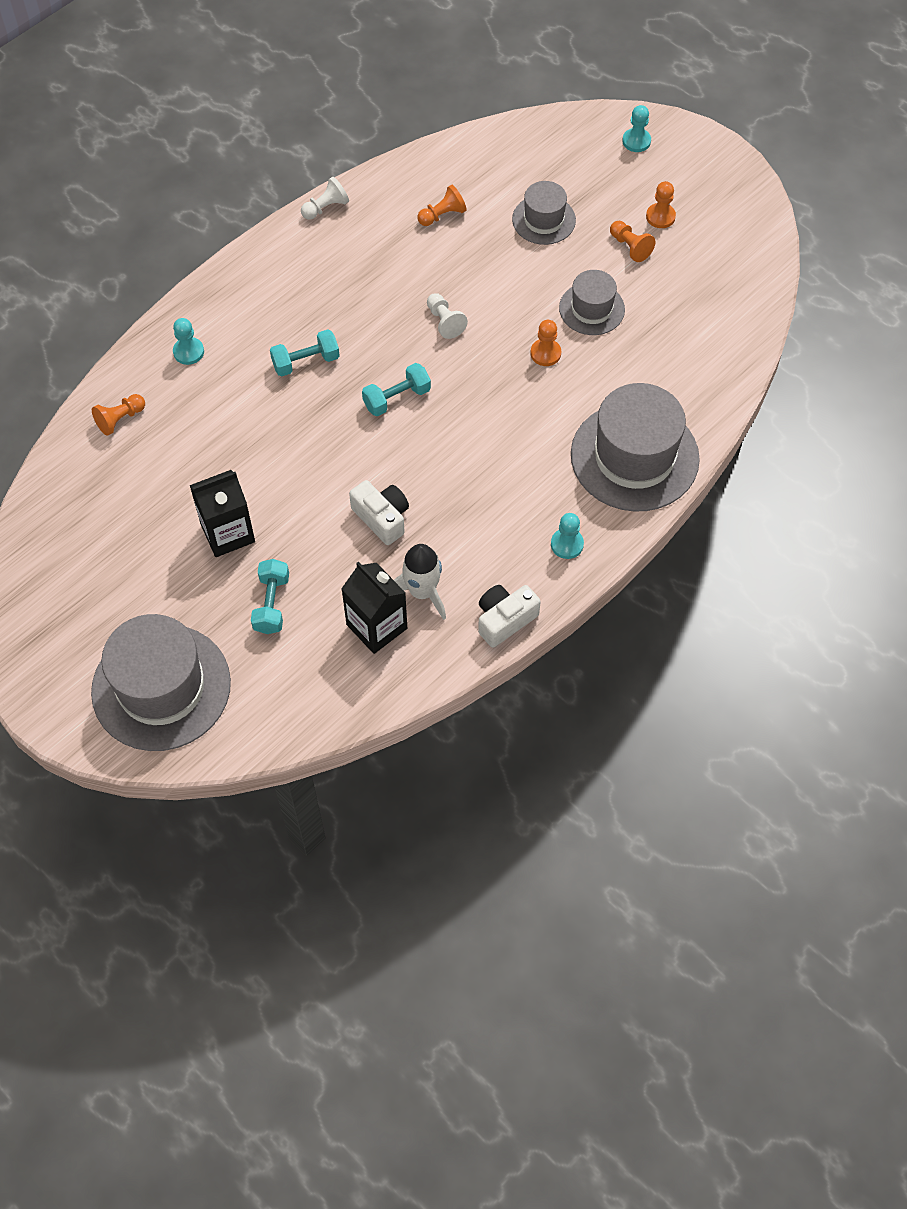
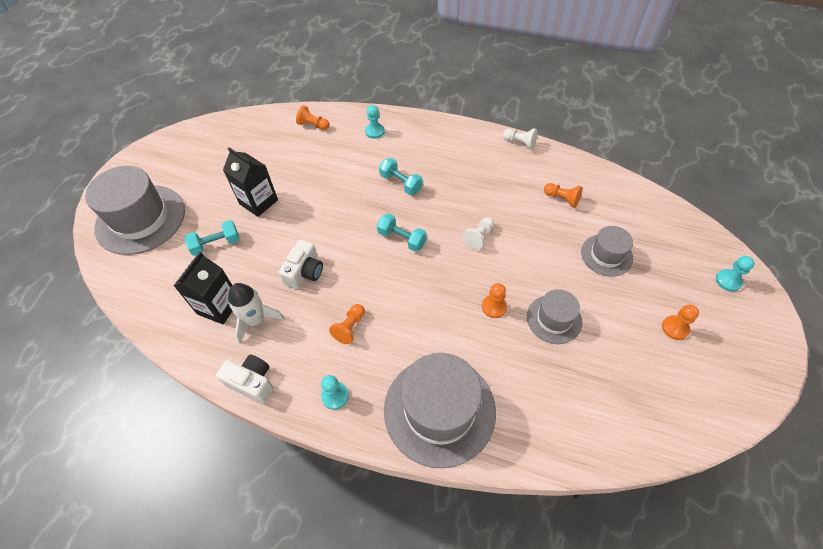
camera: 65 degrees right, 5 degrees down
orange pawn [610,221,655,262] -> orange pawn moved to [329,304,365,344]

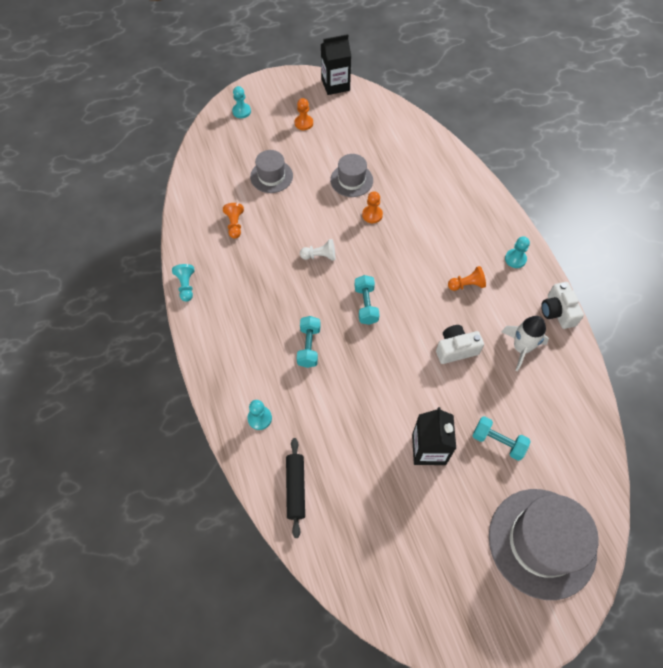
camera: 130 degrees left, 5 degrees up
black carton [174,252,232,324] -> black carton moved to [321,34,351,95]
orange pawn [296,105,329,130] -> black rolling pin [286,438,305,538]
grey hat [384,353,496,468] -> none
white pawn [503,128,537,150] -> turquoise pawn [172,264,195,302]

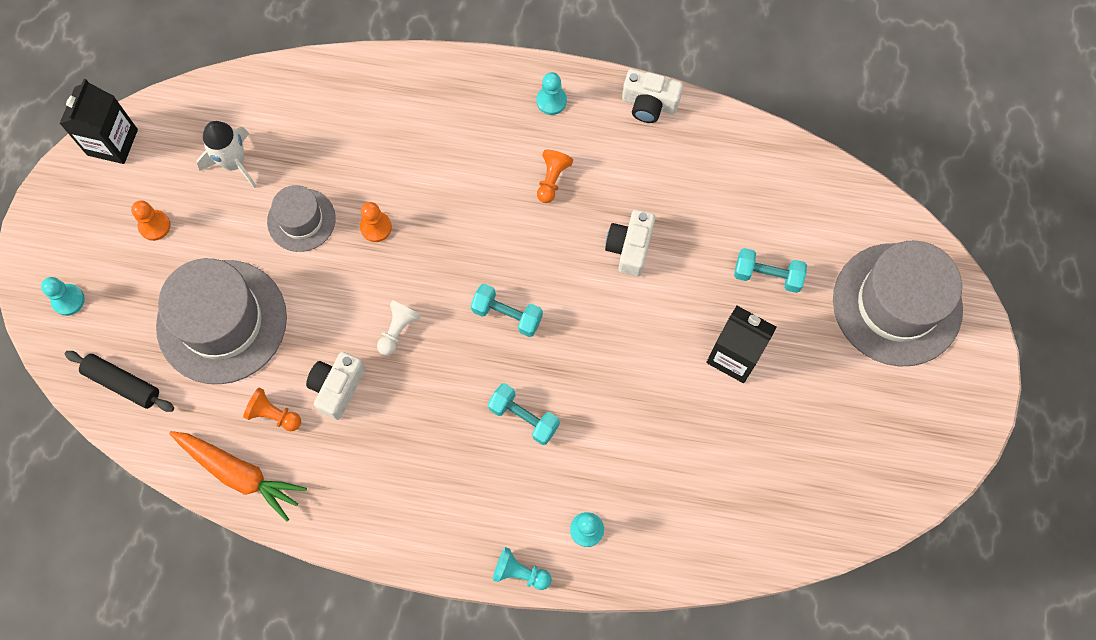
camera: 60 degrees left, 10 degrees up
turquoise pawn [172,264,195,302] -> turquoise pawn moved to [493,547,552,590]
grey hat [250,150,293,193] -> grey hat [156,258,287,384], size x1.85
black rolling pin [286,438,305,538] -> black rolling pin moved to [65,351,174,412]
turquoise dumbbell [472,416,531,461] -> turquoise dumbbell turned 45 degrees clockwise [734,248,807,293]
white rocket [501,316,549,371] -> white rocket moved to [196,121,257,188]
none -> orange carrot [169,431,307,521]
none -> white camera [306,352,365,420]

